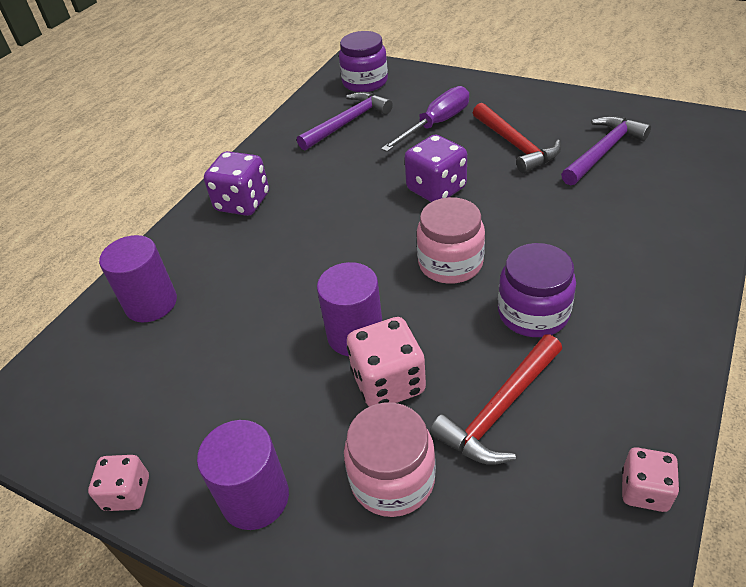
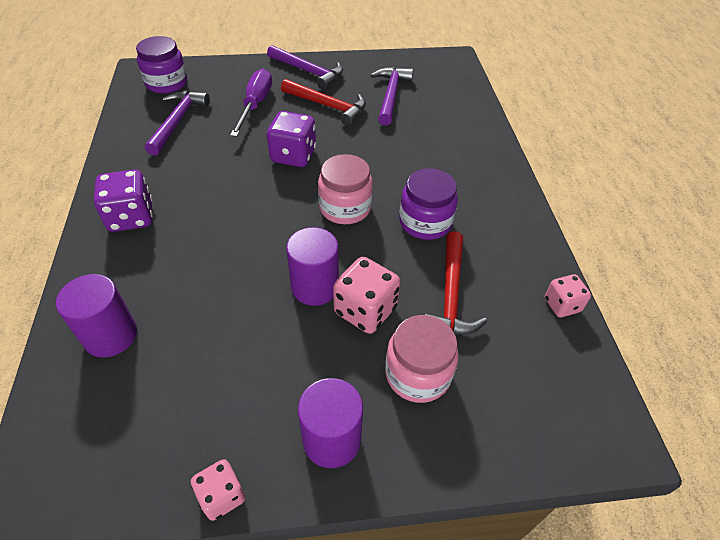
camera: 40 degrees left, 5 degrees up
none -> purple hammer [267,45,343,90]

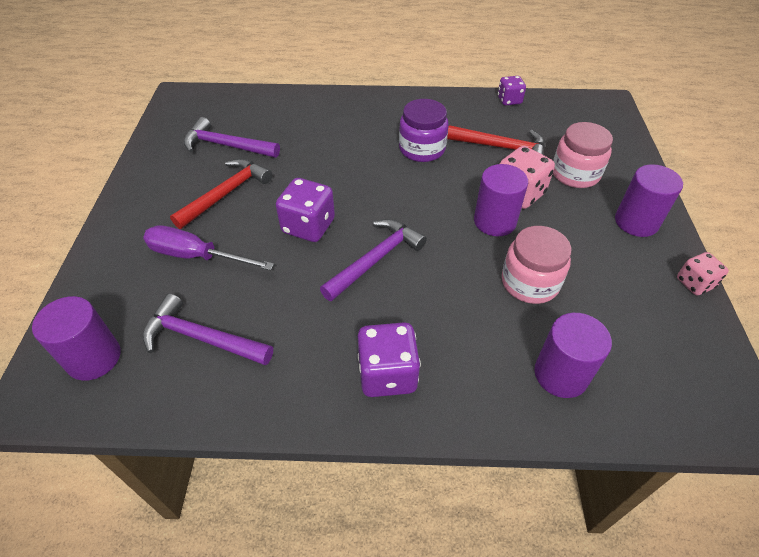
camera: 80 degrees left, 0 degrees up
purple jar [136,36,187,94] -> purple cylinder [32,296,121,381]
purple hammer [267,45,343,90] -> purple hammer moved to [320,219,427,301]
pink jar [318,154,373,224] -> pink jar moved to [502,226,571,304]
pink dice [545,274,591,317] -> purple dice [498,76,526,106]

